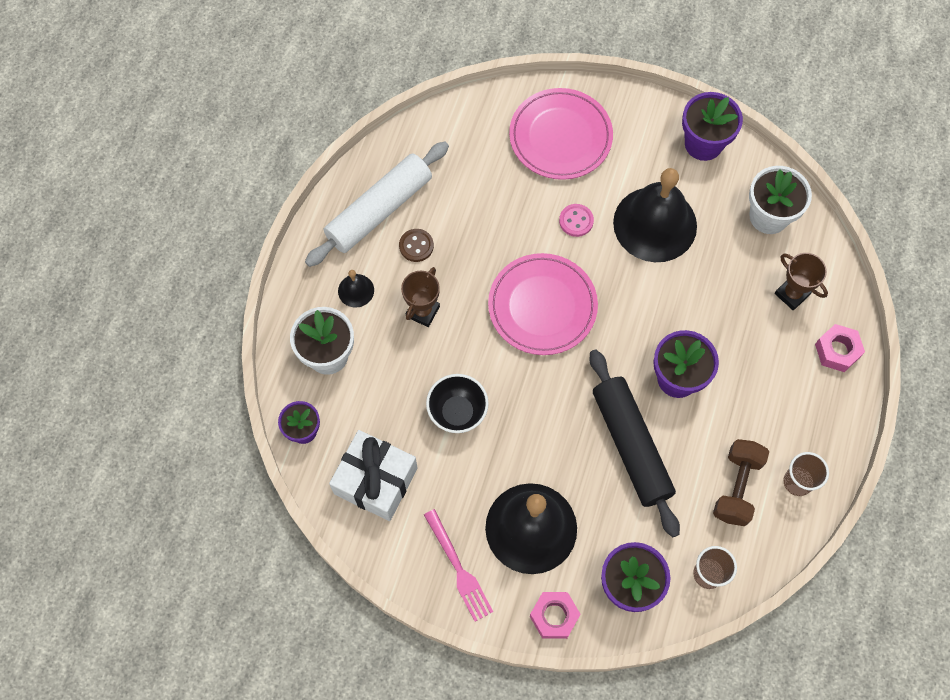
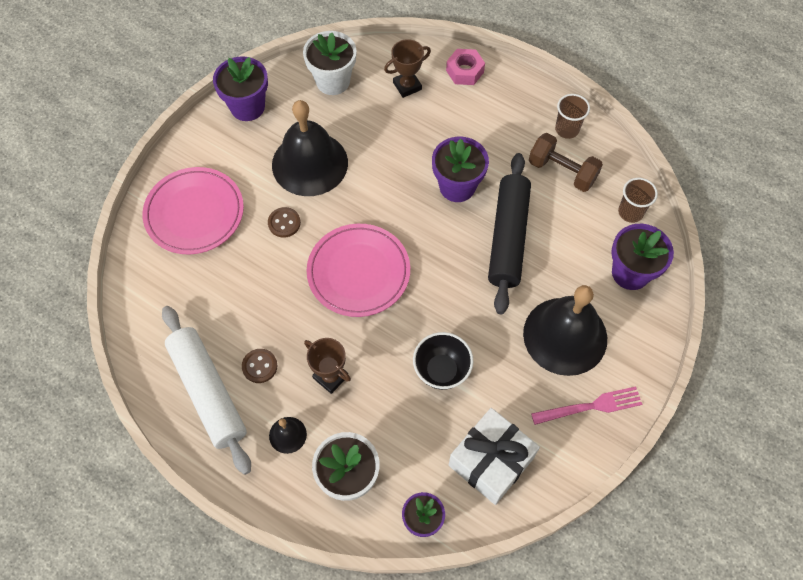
camera: 75 degrees left, 5 degrees down
pink nut [530,592,581,639] -> none
pink button [559,204,594,237] -> brown button [268,207,301,238]
black rolling pin [590,350,680,537] -> black rolling pin turned 75 degrees counterclockwise [488,153,531,314]

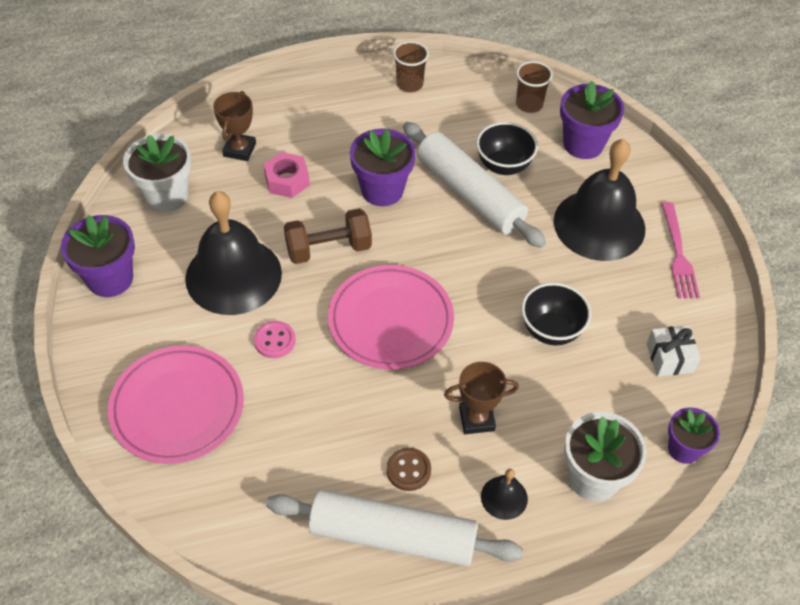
camera: 50 degrees left, 10 degrees down
brown button [268,207,301,238] -> pink button [254,321,295,358]
pink nut [446,49,485,85] -> pink nut moved to [264,152,310,198]
white gift [449,408,540,505] -> white gift [646,325,701,376], size x0.56
black rolling pin [488,153,531,314] -> white rolling pin [403,122,546,248]
brown dumbbell [529,133,603,192] -> brown dumbbell moved to [284,208,372,264]
pink fork [531,386,642,425] -> pink fork turned 150 degrees clockwise [662,202,700,299]
none -> black bowl [476,122,538,175]

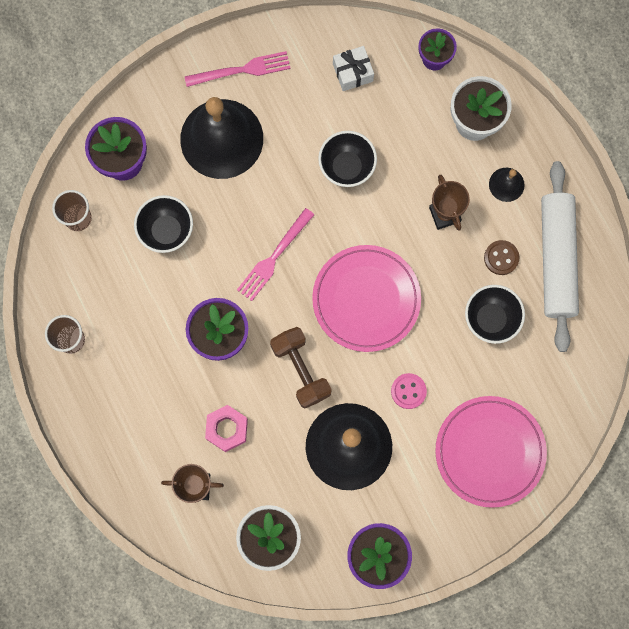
camera: 100 degrees left, 25 degrees up
white rolling pin [403,122,546,248] -> none
none -> pink fork [237,208,315,301]
none -> black bowl [465,285,525,344]

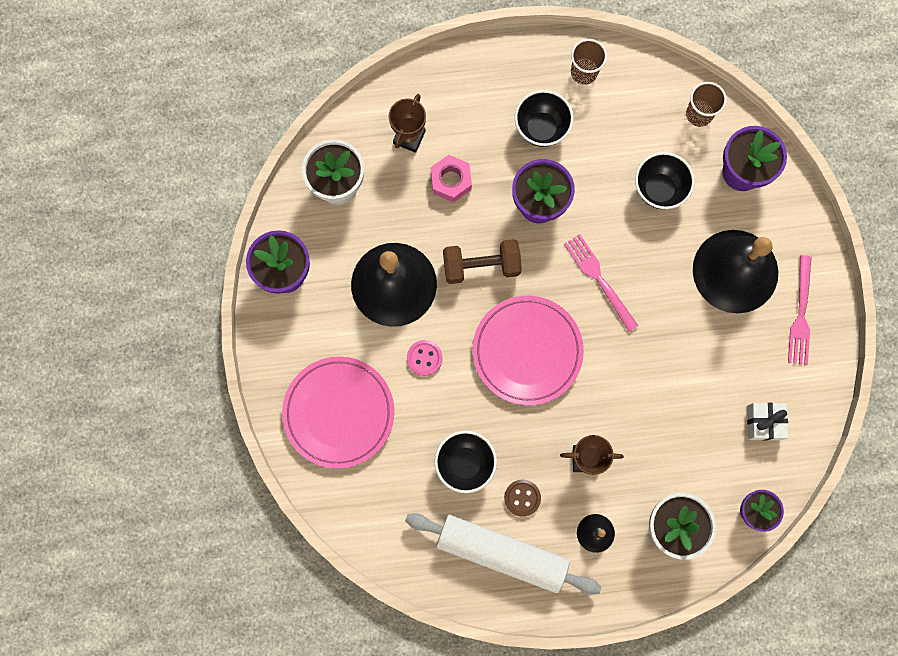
camera: 110 degrees right, 0 degrees up
black bowl [318,131,377,187] -> black bowl moved to [515,90,574,147]

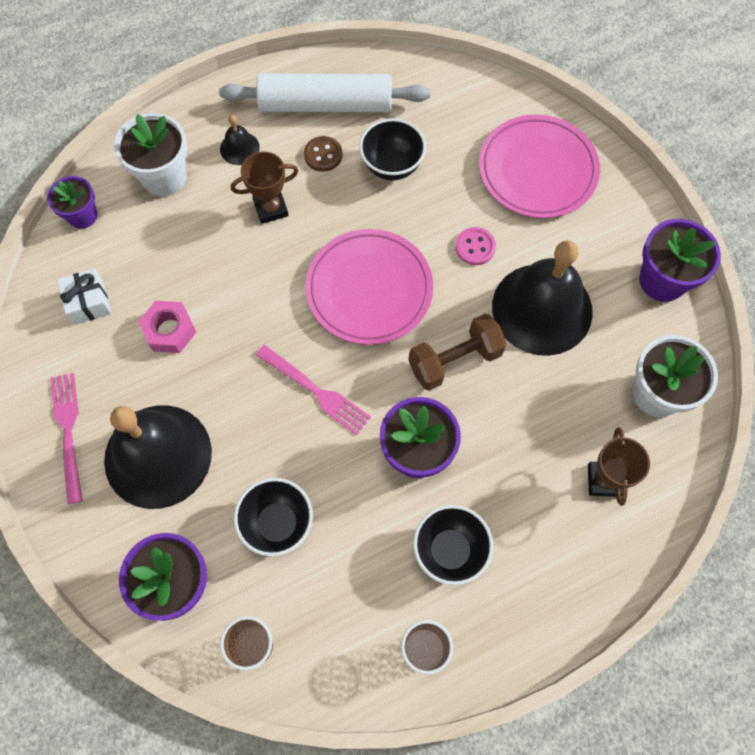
camera: 160 degrees right, 10 degrees down
pink nut [431,155,472,203] -> pink nut moved to [138,301,196,353]

